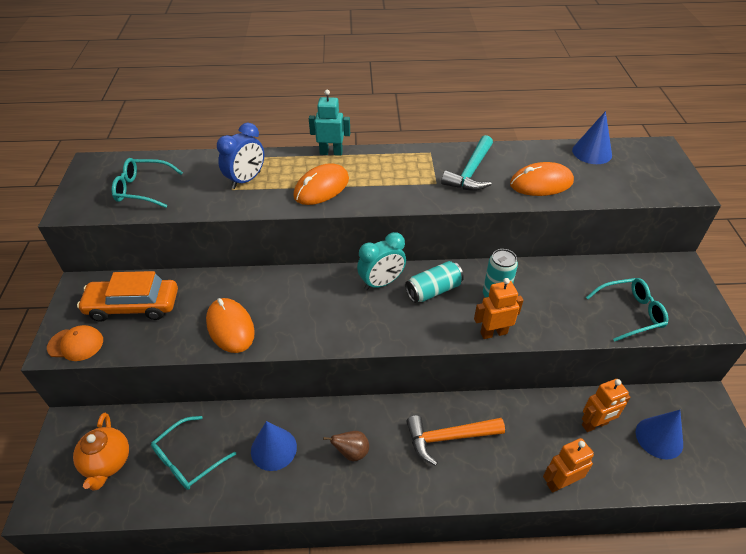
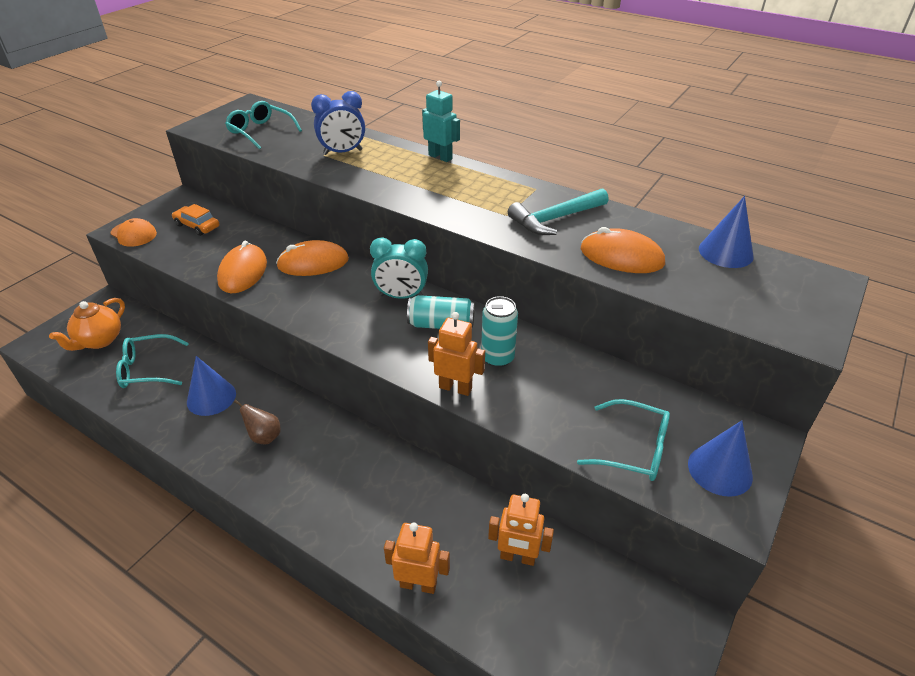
camera: 35 degrees right, 5 degrees down
orange car [77,271,178,322] -> orange car [172,204,219,236], size x0.58
orange mouse [293,163,349,205] -> orange mouse moved to [276,240,349,276]
orange hammer [406,416,505,466] -> none
blue cone [636,410,683,460] -> blue cone moved to [688,420,753,497]

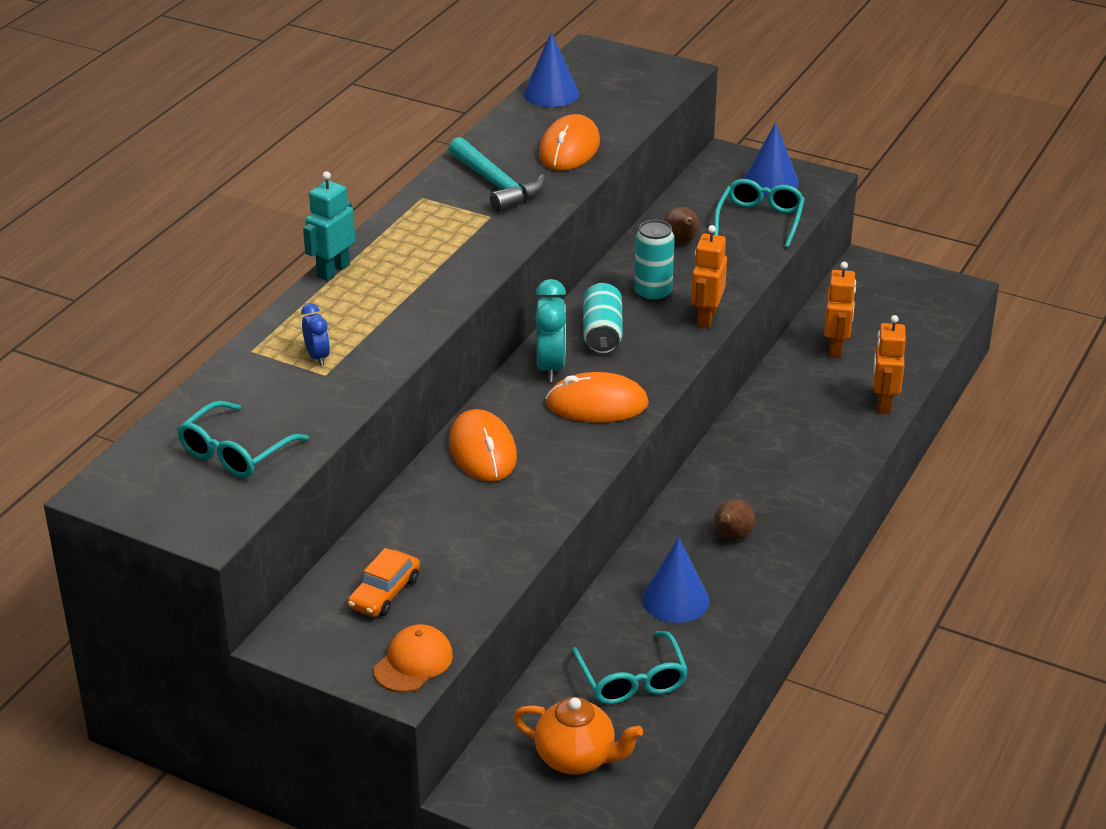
camera: 95 degrees left, 5 degrees down
orange mouse [217,241,267,293] -> orange mouse moved to [545,372,649,423]
blue clock [311,91,365,155] -> blue clock [301,303,330,366], size x0.58
none -> brown pear [664,207,700,244]

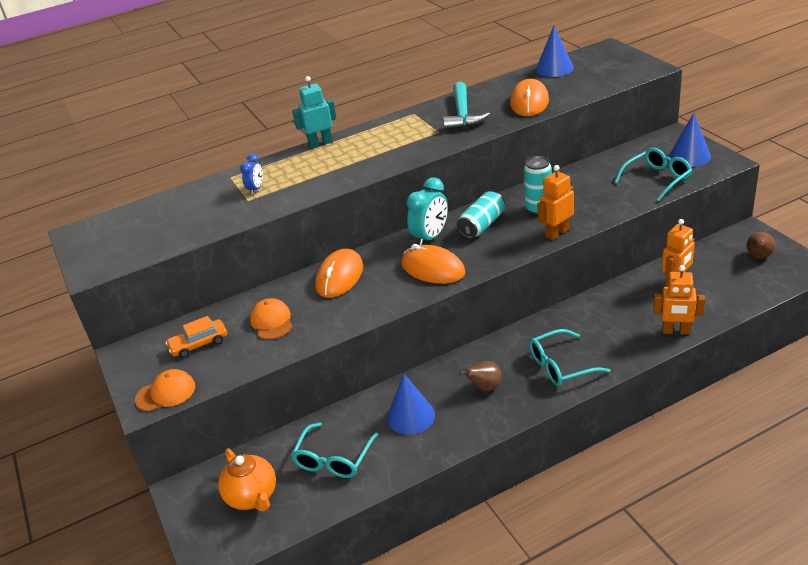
camera: 40 degrees right, 0 degrees up
turquoise glasses [177,401,309,478] -> turquoise glasses moved to [529,329,611,386]
orange mouse [539,114,600,171] -> orange mouse turned 45 degrees counterclockwise [510,79,549,116]
brown pear [664,207,700,244] -> brown pear moved to [746,232,775,259]
orange robot [873,315,906,414] -> orange robot turned 120 degrees counterclockwise [653,265,705,335]
none -> orange cap [250,298,292,340]

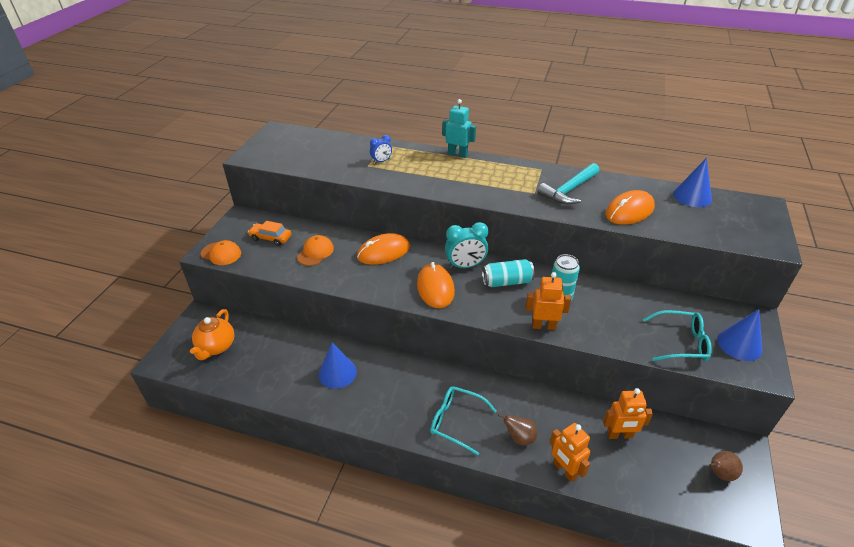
camera: 40 degrees right, 5 degrees up
turquoise glasses [291,423,378,478] -> none
brown pear [459,361,502,391] -> brown pear moved to [498,414,537,445]

